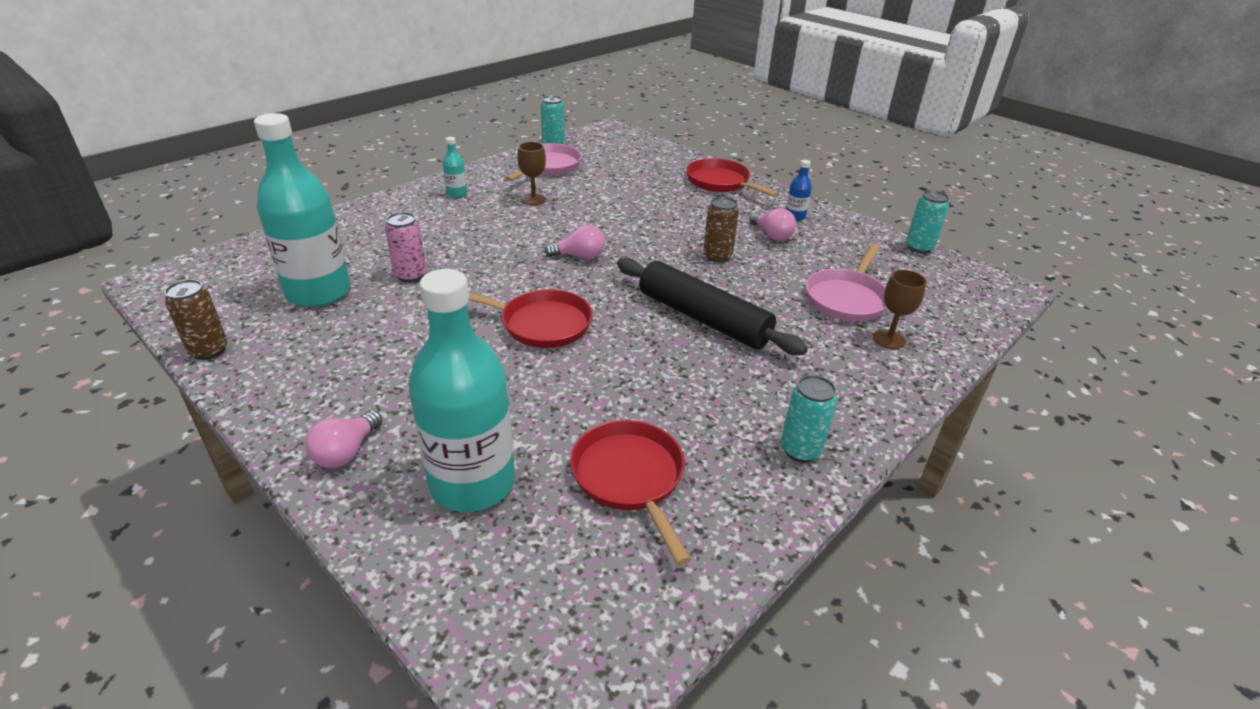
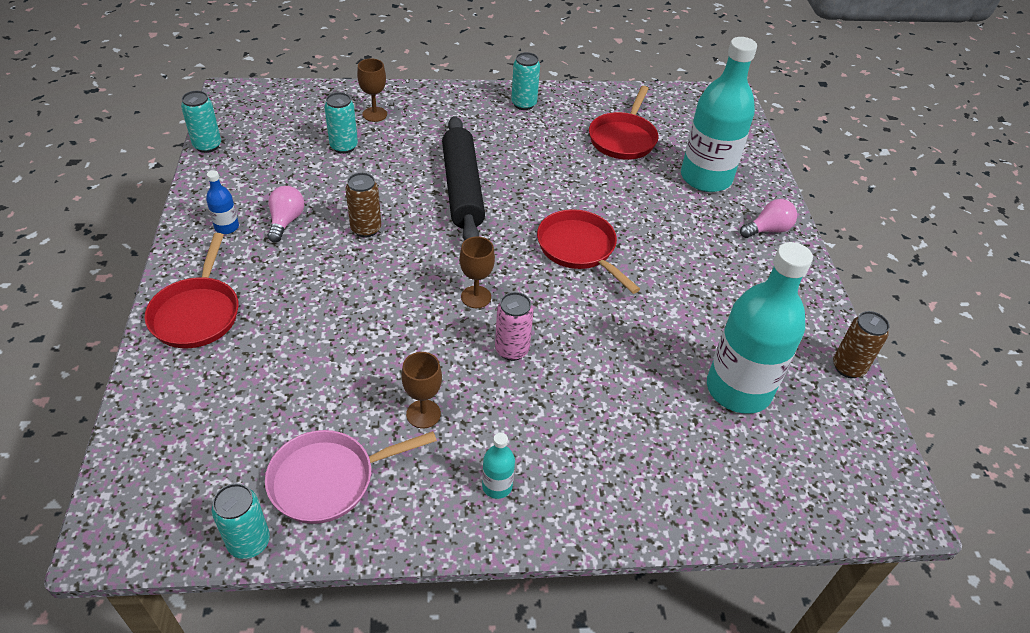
camera: 140 degrees left, 10 degrees up
pink can [385,212,426,282] -> pink can moved to [495,292,533,361]
pink light bulb [544,225,605,259] -> brown goblet [460,236,495,308]
pink pan [806,244,887,322] -> turquoise can [324,92,358,154]

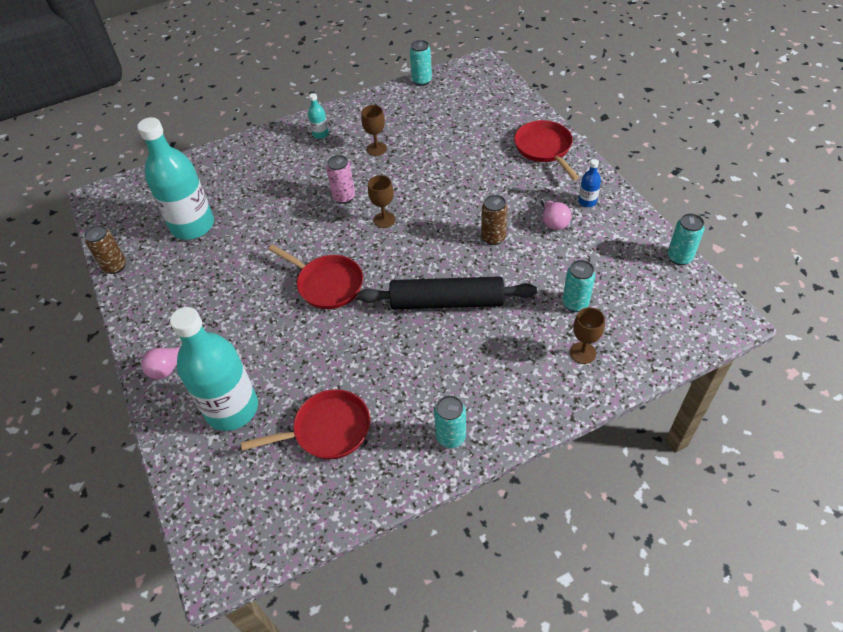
camera: 165 degrees right, 5 degrees up
pink pan [265,430,437,524] -> none
black rolling pin [442,116,485,241] -> black rolling pin turned 60 degrees counterclockwise [357,276,537,309]
red pan [589,86,658,160] -> red pan turned 75 degrees clockwise [241,389,370,460]

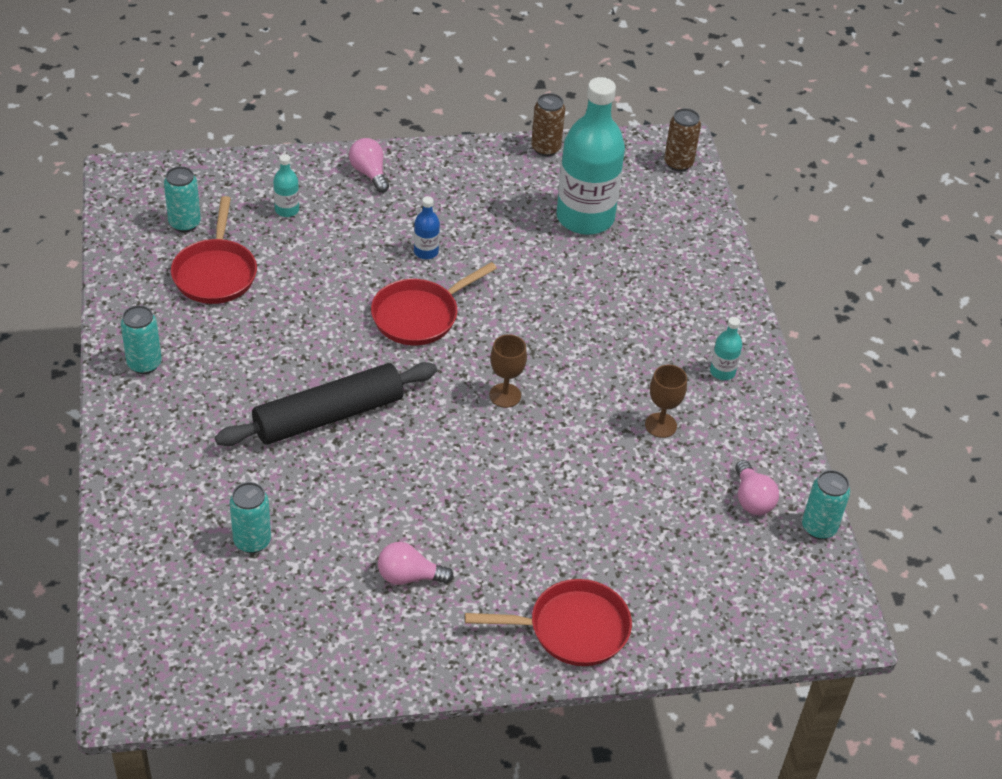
camera: 100 degrees right, 5 degrees down
turquoise bottle [170,307,258,431] -> turquoise bottle [273,154,299,217], size x0.41
pink can [326,155,355,204] -> none
black rolling pin [357,276,537,309] -> black rolling pin turned 45 degrees clockwise [215,362,437,446]
brown can [481,195,508,245] -> brown can moved to [664,108,701,172]
brown goblet [570,307,605,364] -> none
blue bottle [578,159,601,207] -> blue bottle moved to [414,196,440,259]
turquoise can [668,213,704,265] -> turquoise can moved to [164,166,201,232]
none -> pink light bulb [735,460,779,515]

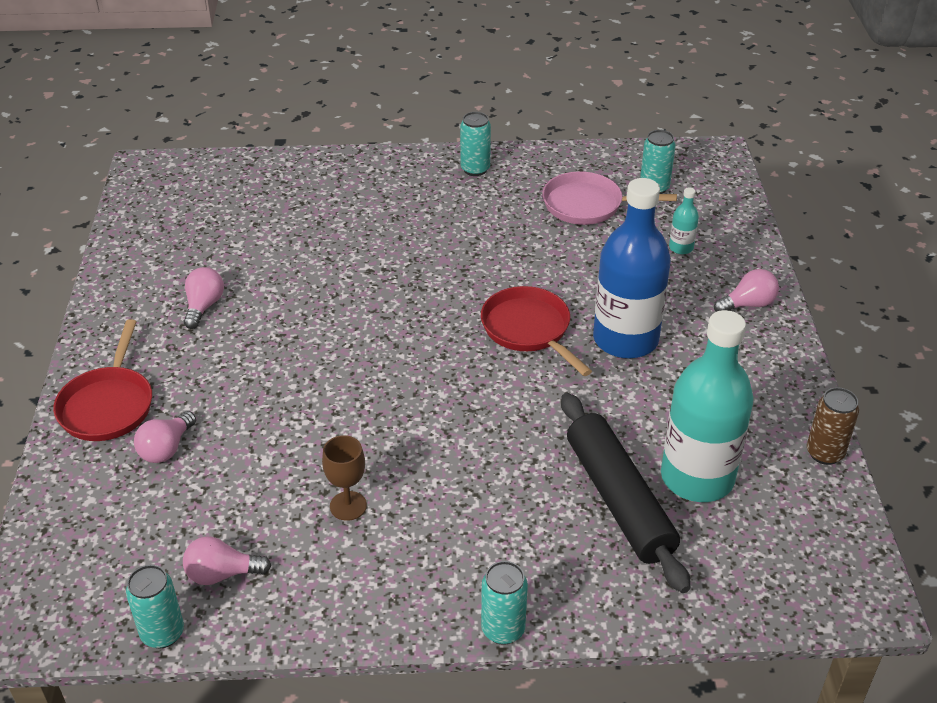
camera: 100 degrees right, 5 degrees down
red pan [171,196,257,304] -> pink pan [542,172,677,225]
black rolling pin [215,362,437,446] -> black rolling pin moved to [561,393,691,593]
turquoise can [230,482,271,553] -> turquoise can moved to [481,561,528,645]
blue bottle [414,196,440,259] -> blue bottle [593,178,671,359], size x2.44
brown goblet [489,334,527,408] -> none
brown can [664,108,701,172] -> none
turquoise bottle [710,317,742,380] -> none
none -> pink light bulb [134,411,196,463]

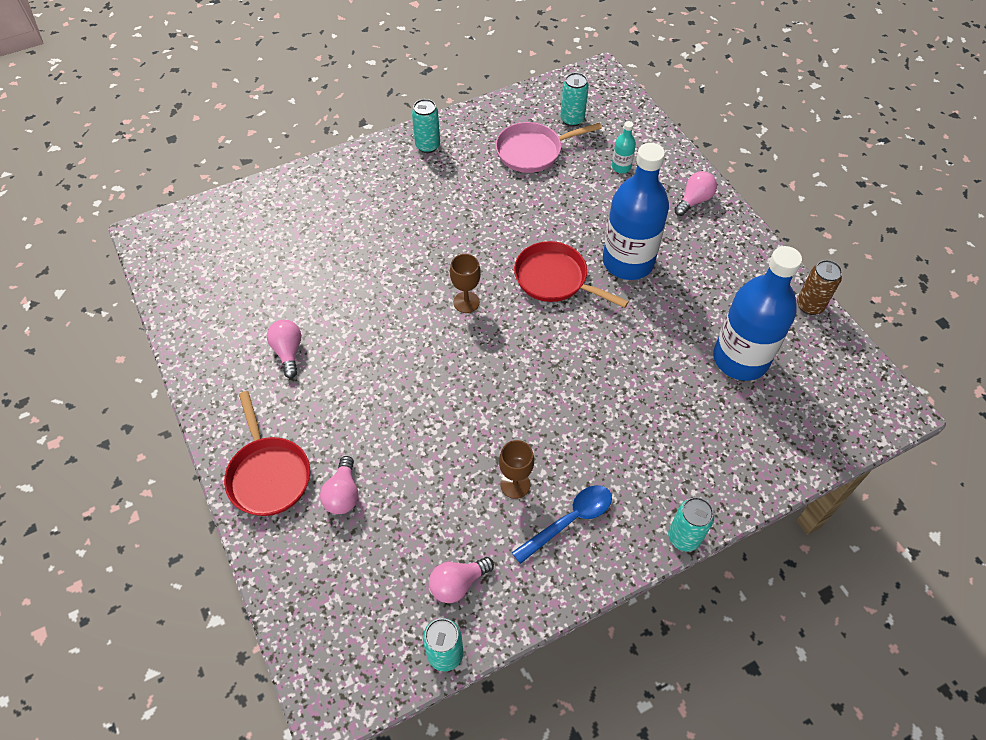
camera: 25 degrees left, 15 degrees up
black rolling pin [561,393,691,593] -> none
turquoise bottle [661,310,754,502] -> blue bottle [713,246,802,381]
none -> brown goblet [450,254,481,313]
none -> blue spoon [512,485,612,564]

